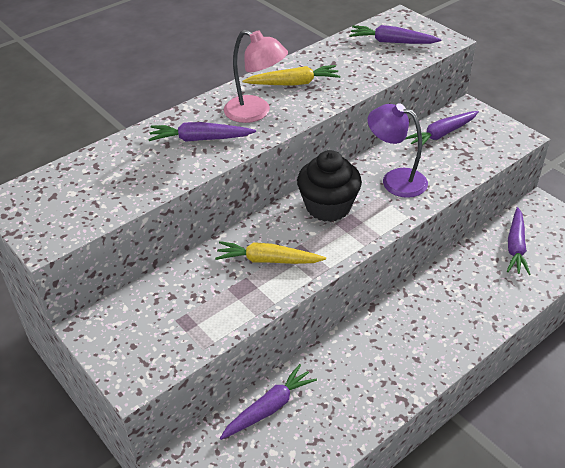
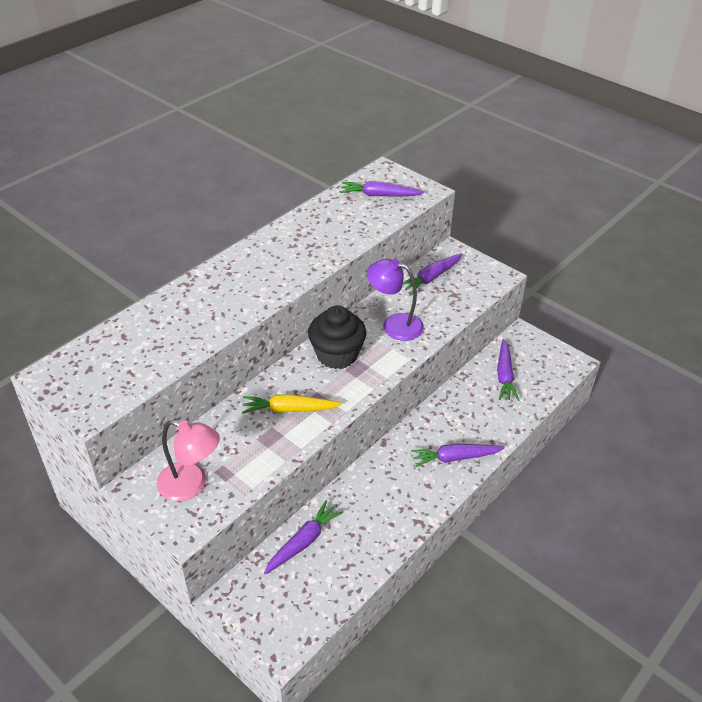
camera: 10 degrees left, 0 degrees up
purple carrot [148,122,256,142] -> purple carrot moved to [411,444,505,467]
pink lamp [224,30,288,123] -> pink lamp moved to [157,420,220,501]
yellow carrot [242,65,340,86] -> none

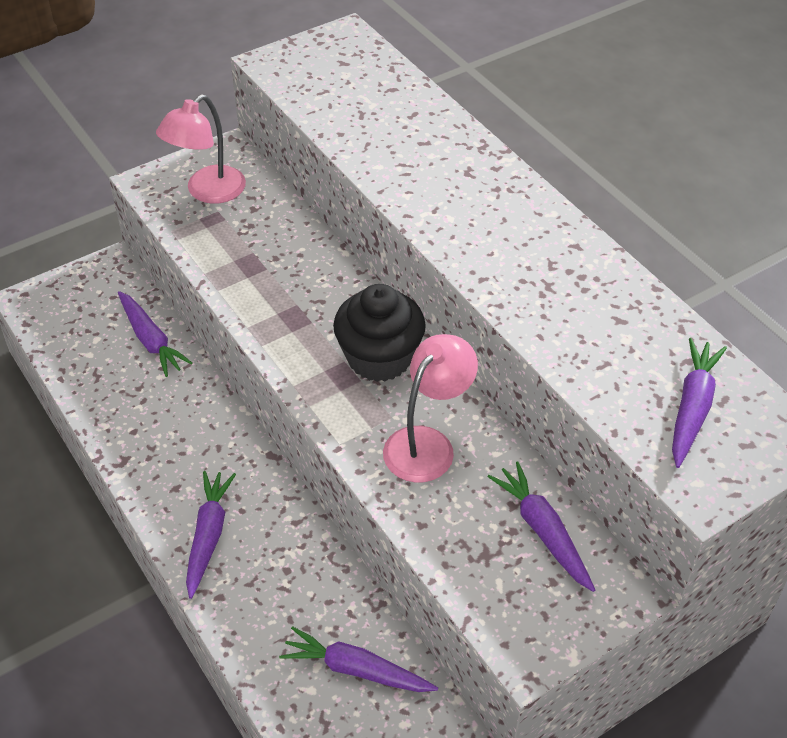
camera: 105 degrees right, 5 degrees up
yellow carrot [242,394,342,414] -> none
purple lamp [367,259,424,341] -> pink lamp [383,334,478,483]

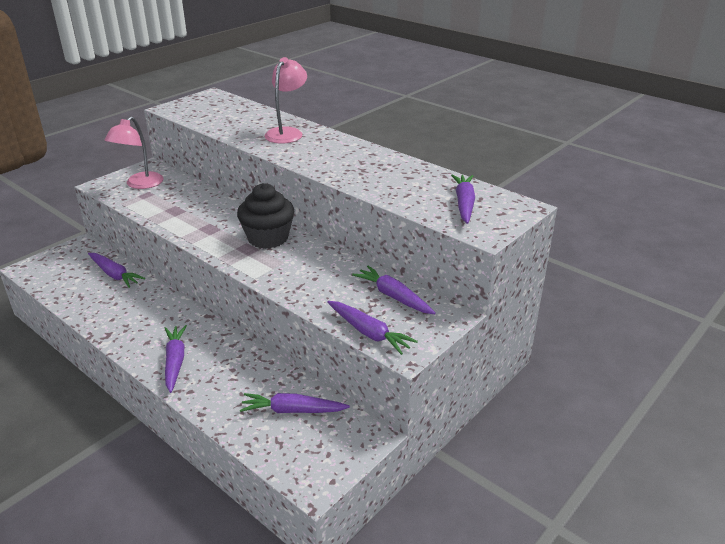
camera: 15 degrees left, 15 degrees down
pink lamp [383,334,478,483] -> pink lamp moved to [264,57,307,143]
none -> purple carrot [327,301,418,355]

